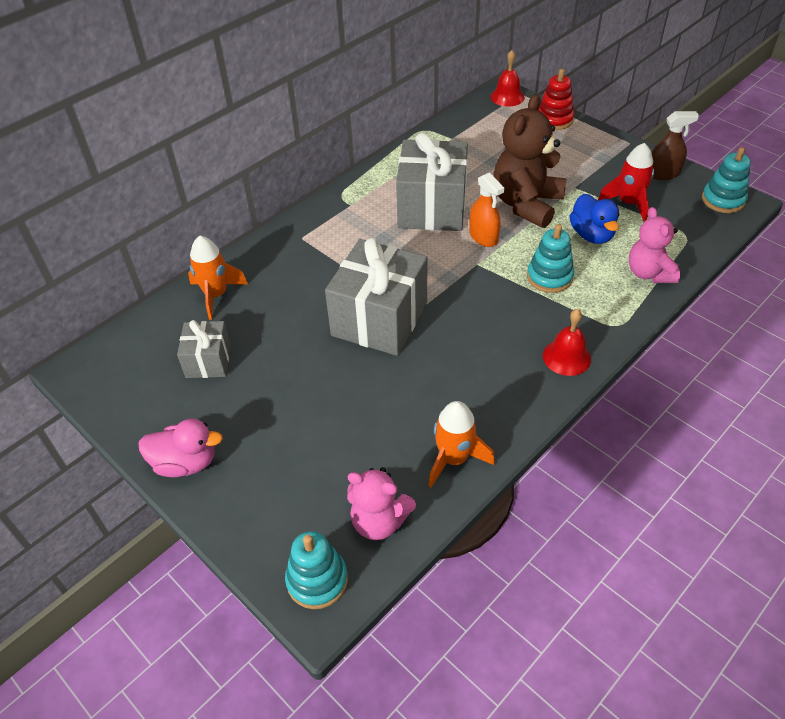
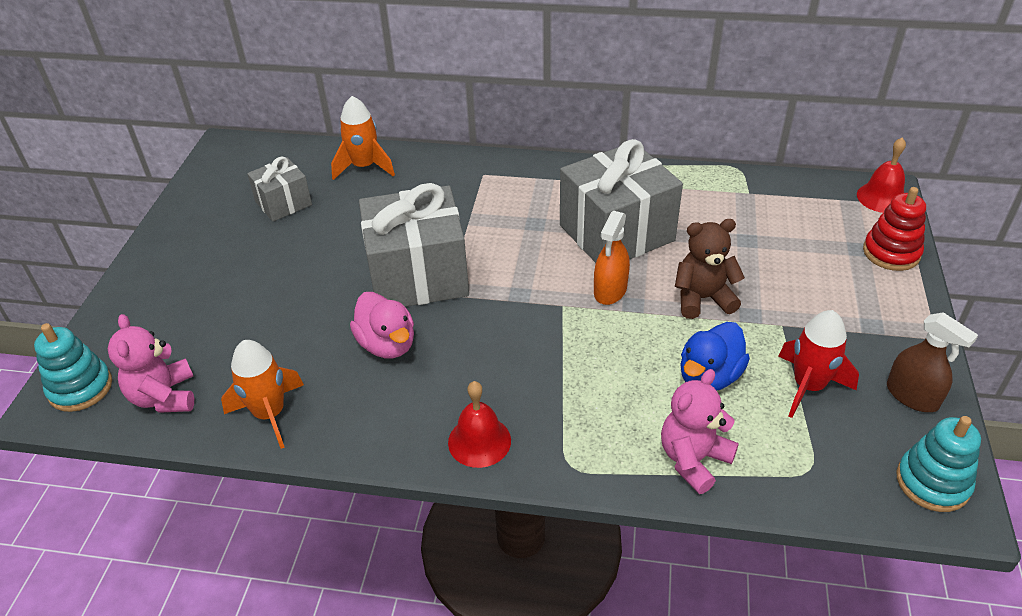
camera: 55 degrees right, 5 degrees down
pink duck [138,419,223,477] -> pink duck moved to [350,292,414,359]
brown teddy bear [493,94,566,228] -> brown teddy bear [675,219,745,319], size x0.62
turquoise stacking toy [527,224,574,293] -> none

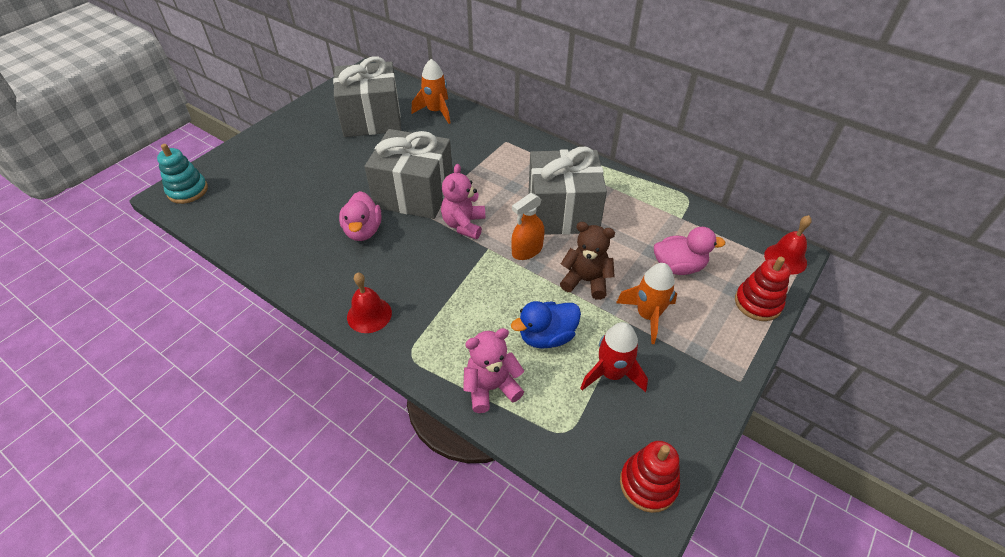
camera: 25 degrees right, 5 degrees up
pink teddy bear [108,314,194,413] -> pink teddy bear moved to [441,164,485,239]
orange rocket [221,340,304,449] -> orange rocket moved to [616,263,677,344]
grey gift [247,156,312,222] -> grey gift [333,57,401,137], size x1.88
brown spray bottle [887,312,978,412] -> none
turquoise stacking toy [896,416,981,512] -> red stacking toy [620,441,680,513]
none -> pink duck [654,227,725,275]

